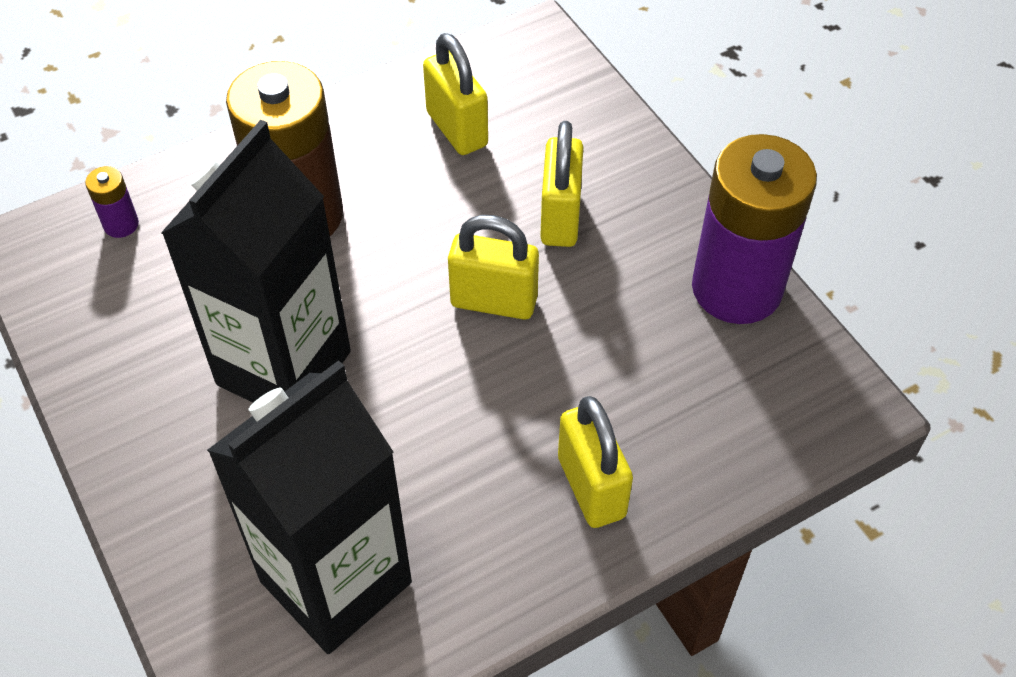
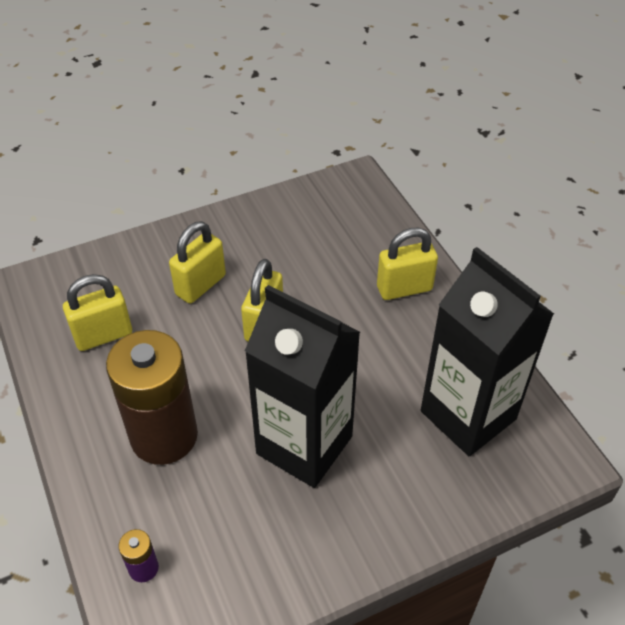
camera: 85 degrees left, 5 degrees down
yellow padlock [540,121,583,247] -> yellow padlock turned 60 degrees counterclockwise [169,221,226,303]
purple battery [692,134,817,324] -> none

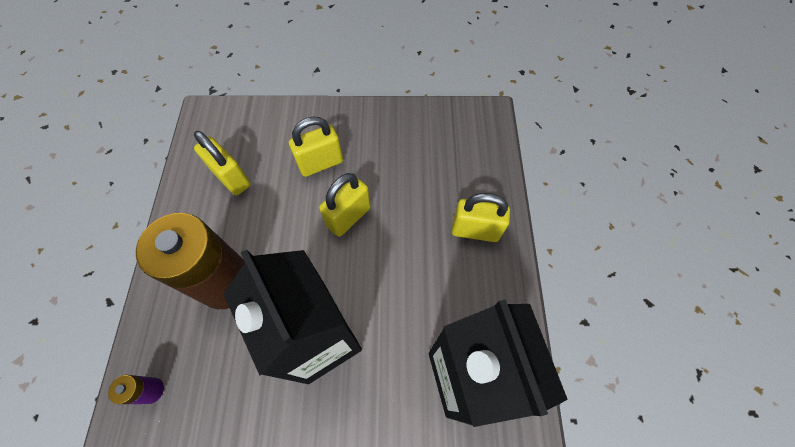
camera: 25 degrees right, 15 degrees up
yellow padlock [63,274,132,351] -> yellow padlock turned 45 degrees clockwise [194,131,251,195]

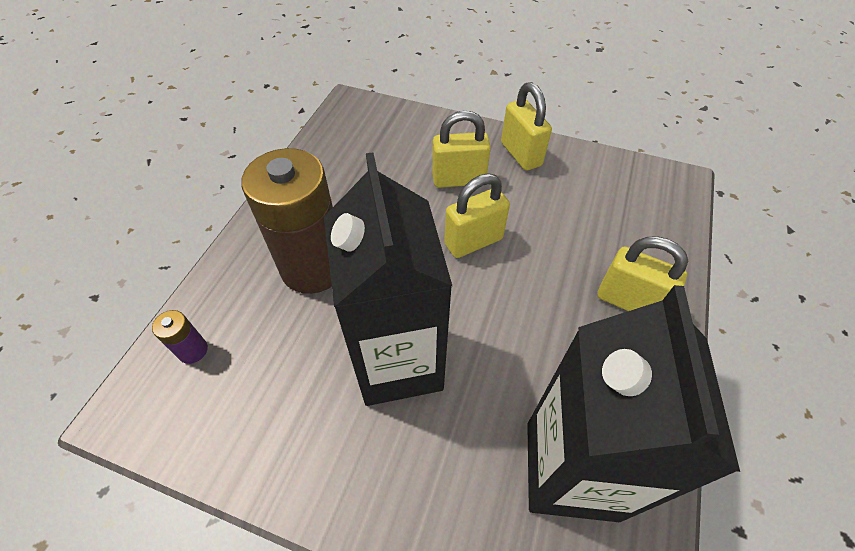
camera: 20 degrees right, 10 degrees down
yellow padlock [194,131,251,195] -> yellow padlock moved to [501,82,552,171]

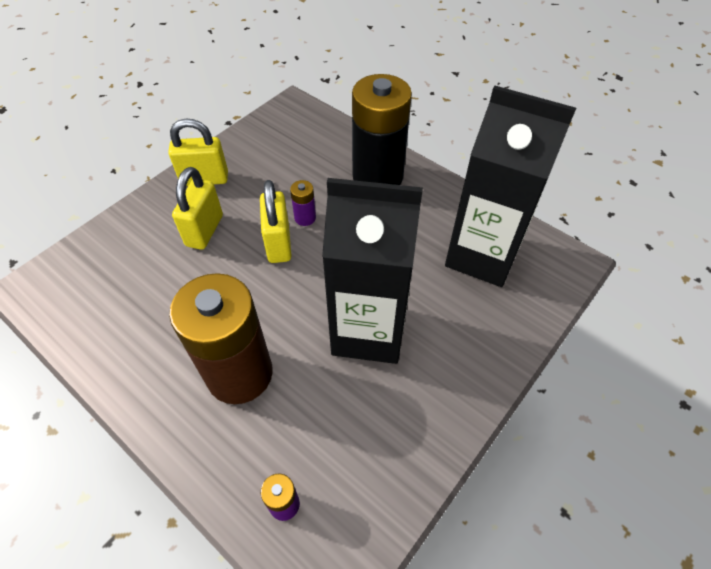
camera: 70 degrees left, 0 degrees up
yellow padlock [597,236,688,311] -> black battery [352,74,412,185]
none -> purple battery [290,180,316,226]

